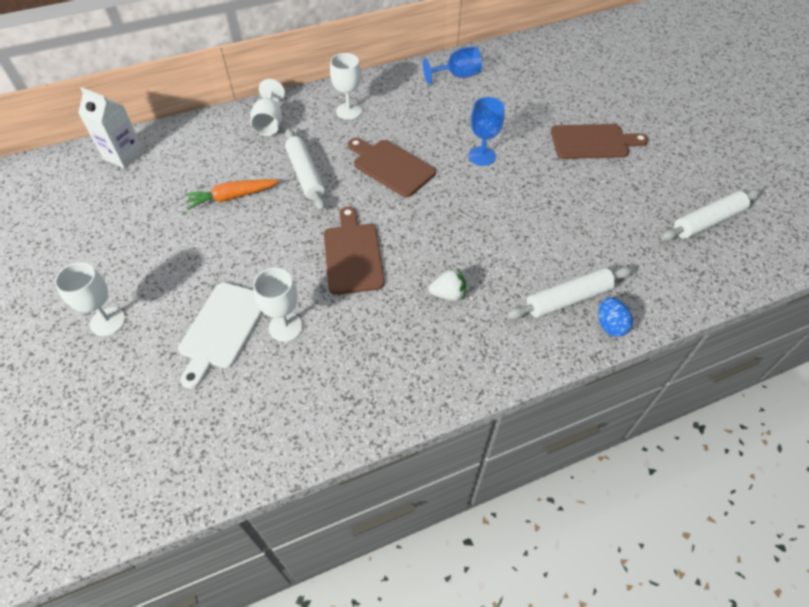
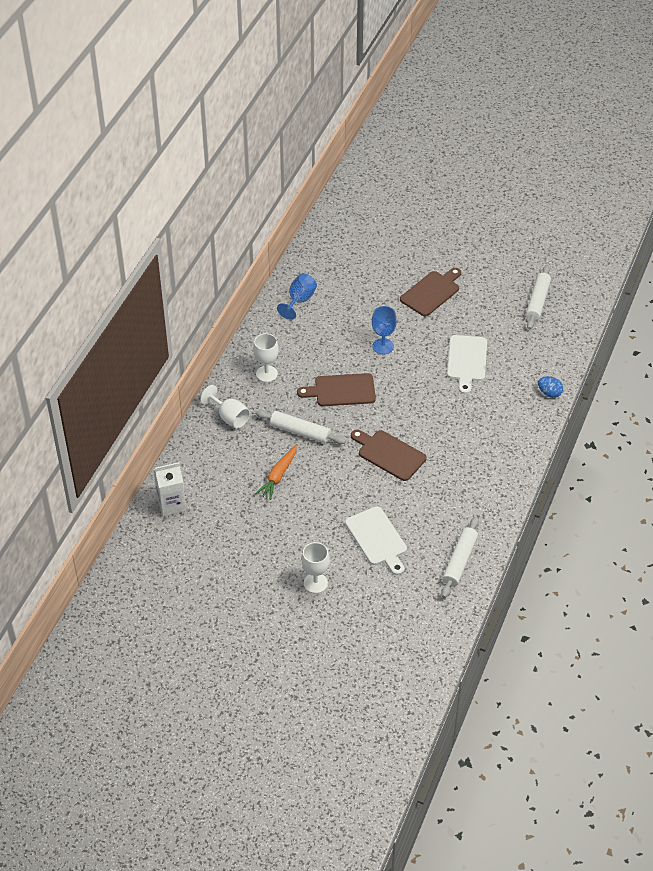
camera: 45 degrees left, 5 degrees down
white goblet [253,268,303,342] -> none
white strawberry [429,268,466,301] -> none
white rolling pin [507,267,633,320] -> white rolling pin moved to [441,517,479,598]
none -> white cutting board [447,335,487,394]

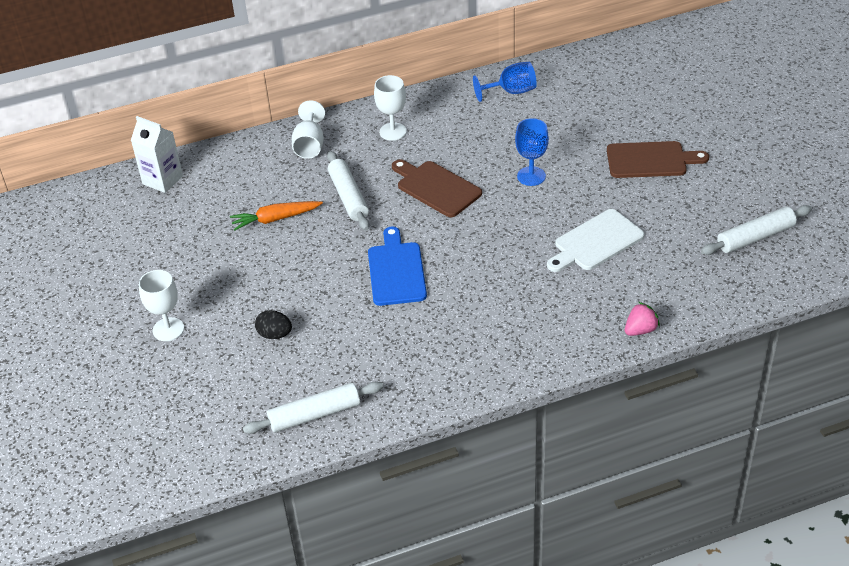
camera: 50 degrees right, 5 degrees down
white cutting board [345,506,407,575] -> black egg [255,310,292,339]
brown cutting board [351,430,427,481] -> blue cutting board [368,227,427,306]
blue egg [538,376,563,398] -> pink strawberry [625,302,660,336]

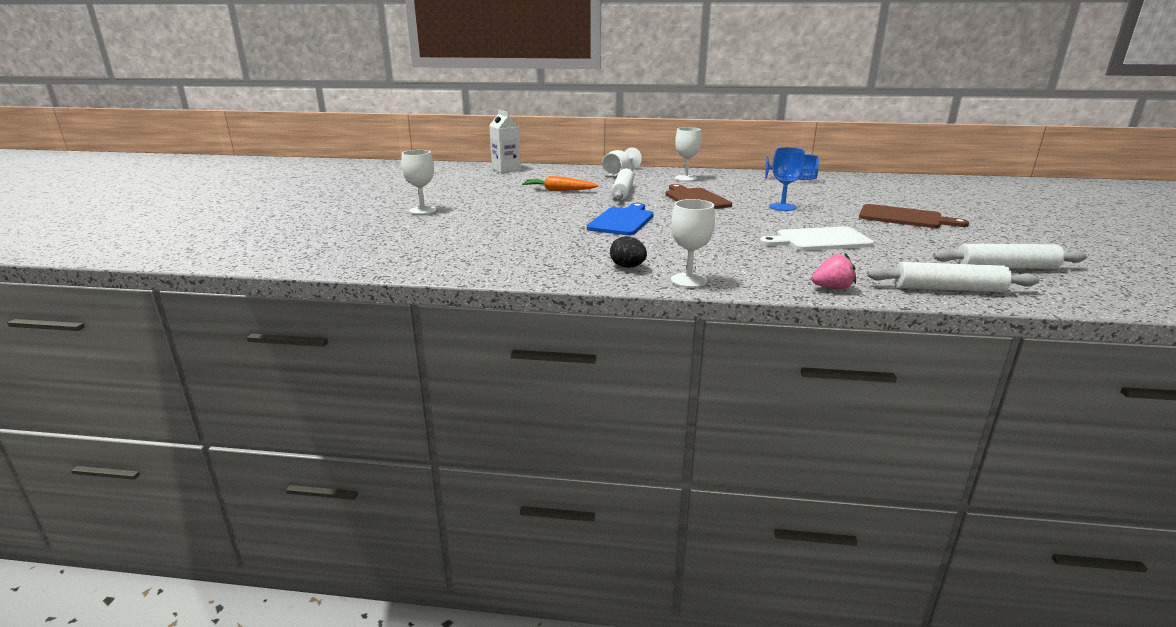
camera: 25 degrees right, 20 degrees down
white rolling pin [243,382,383,434] -> white rolling pin moved to [867,262,1040,292]
black egg [255,310,292,339] -> black egg moved to [610,236,647,268]
none -> white goblet [671,199,715,288]

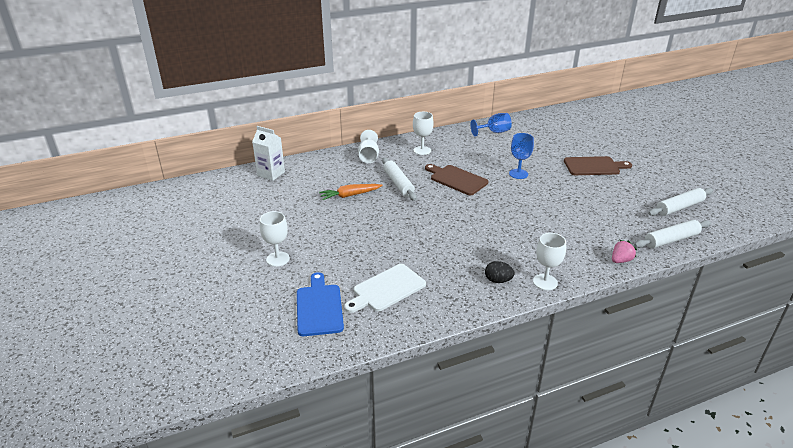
camera: 30 degrees left, 10 degrees up
blue cutting board [587,203,654,235] -> blue cutting board moved to [297,272,344,336]
white cutting board [759,227,874,251] -> white cutting board moved to [344,264,426,313]

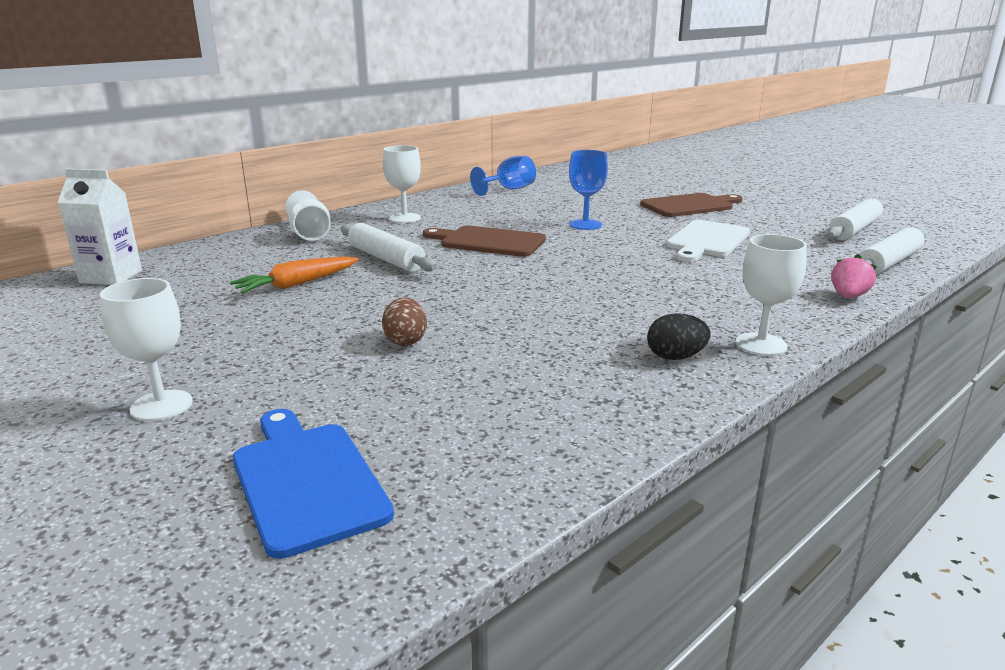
camera: 20 degrees left, 10 degrees down
white cutting board [344,264,426,313] -> white cutting board moved to [666,220,750,262]
none -> brown egg [382,297,427,346]

